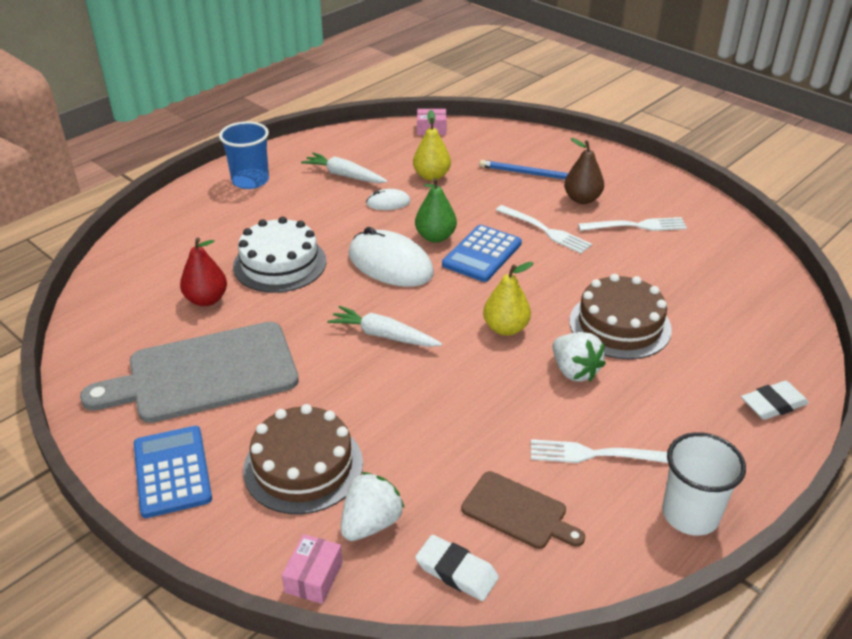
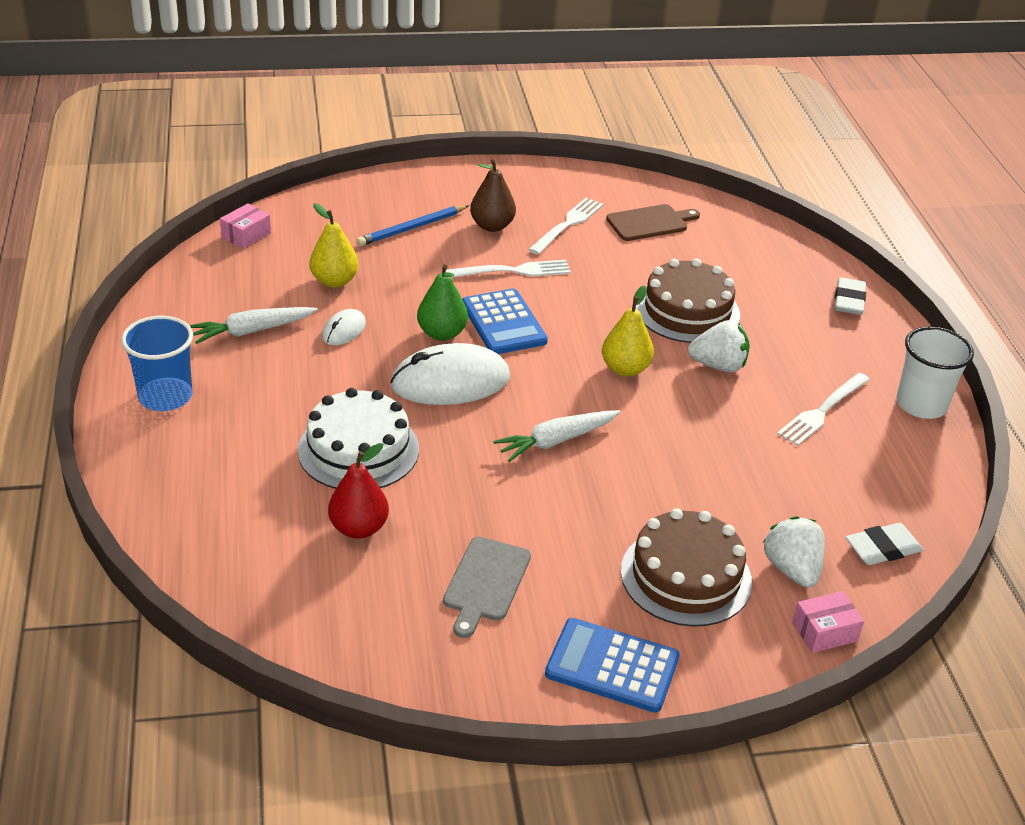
camera: 55 degrees left, 0 degrees up
grey cutting board [80,322,299,423] -> grey cutting board [443,537,531,638], size x0.51
pink box [282,534,343,604] -> pink box turned 75 degrees counterclockwise [792,591,864,653]
brown cutting board [461,471,585,549] -> brown cutting board moved to [606,204,700,241]

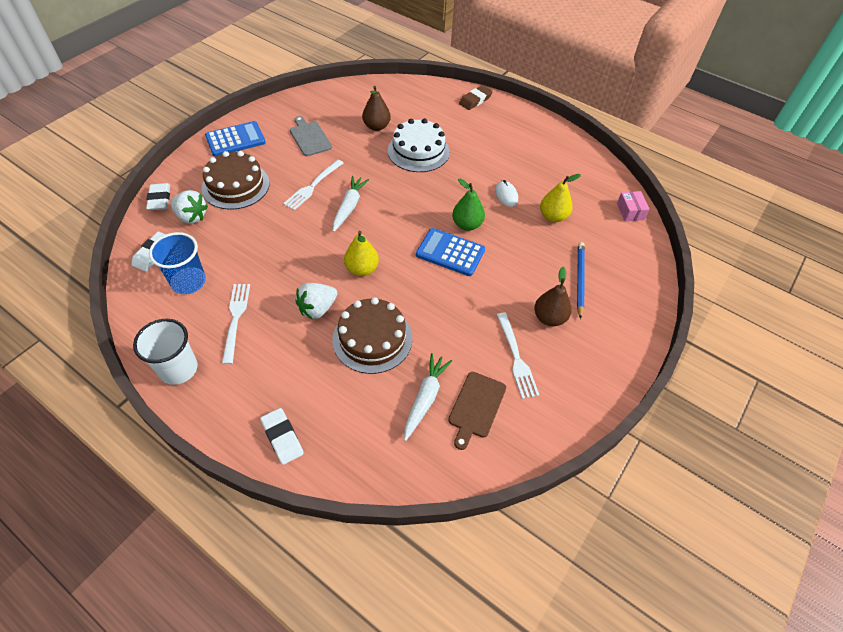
camera: 135 degrees right, 15 degrees up
blue cup [121,316,193,411] -> blue cup moved to [149,232,206,294]
white carrot [189,307,318,344] -> white carrot moved to [404,353,452,441]
red pear [328,443,389,539] -> brown pear [362,86,391,131]
white mouse [390,343,510,405] -> none
white fork [446,260,571,278] -> white fork moved to [283,160,343,210]
pink box [792,591,864,653] -> white eraser [146,183,170,210]
none -> brown eraser [459,85,493,110]

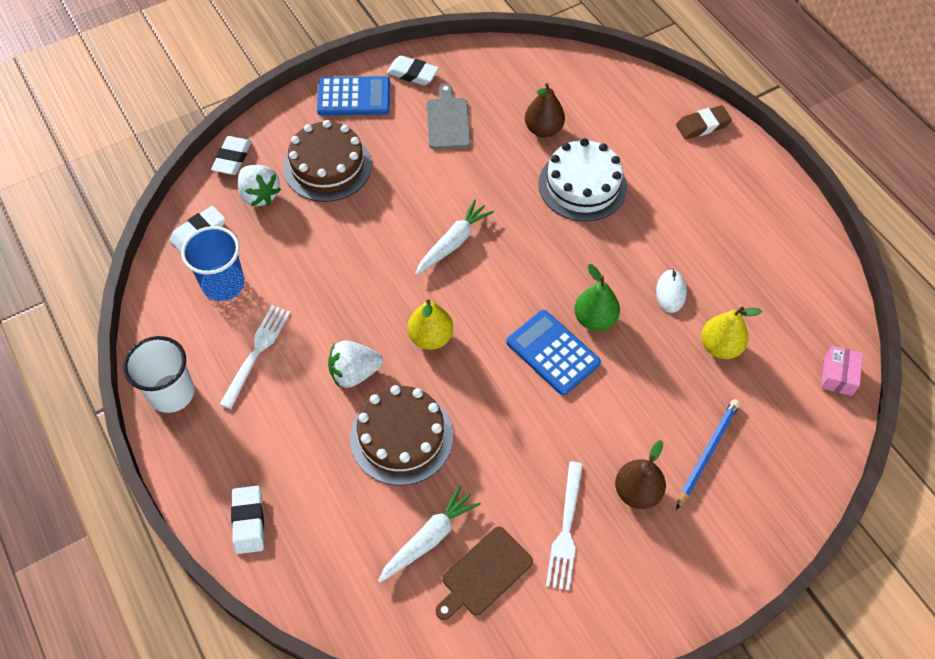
camera: 25 degrees right, 5 degrees up
white fork [283,160,343,210] -> none
none -> white eraser [387,55,439,85]

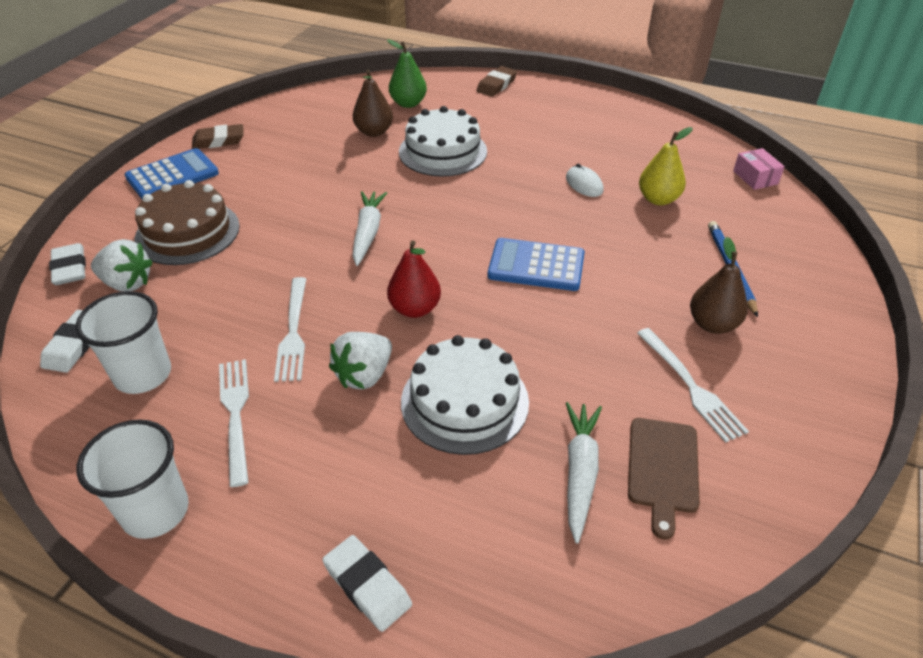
camera: 35 degrees left, 15 degrees down
blue cup [181,226,245,301] -> white cup [76,291,171,394]
brown cake [350,385,453,485] -> white cake [401,335,529,455]
white eraser [387,55,439,85] -> brown eraser [192,124,244,149]
yellow pear [407,299,453,350] -> red pear [387,240,441,318]
grey cutting board [427,84,471,149] -> none
green pear [574,264,620,331] -> green pear moved to [387,39,427,108]
none -> white fork [274,277,306,382]

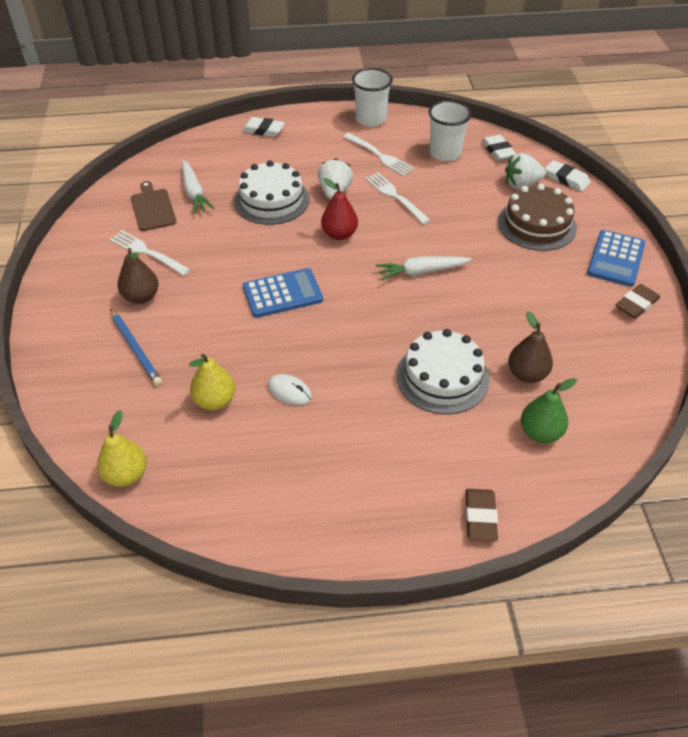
camera: 150 degrees right, 5 degrees up
white carrot [353,191,387,266] -> white carrot turned 105 degrees clockwise [376,256,472,281]
pink box [733,148,785,190] -> yellow pear [97,410,147,487]

